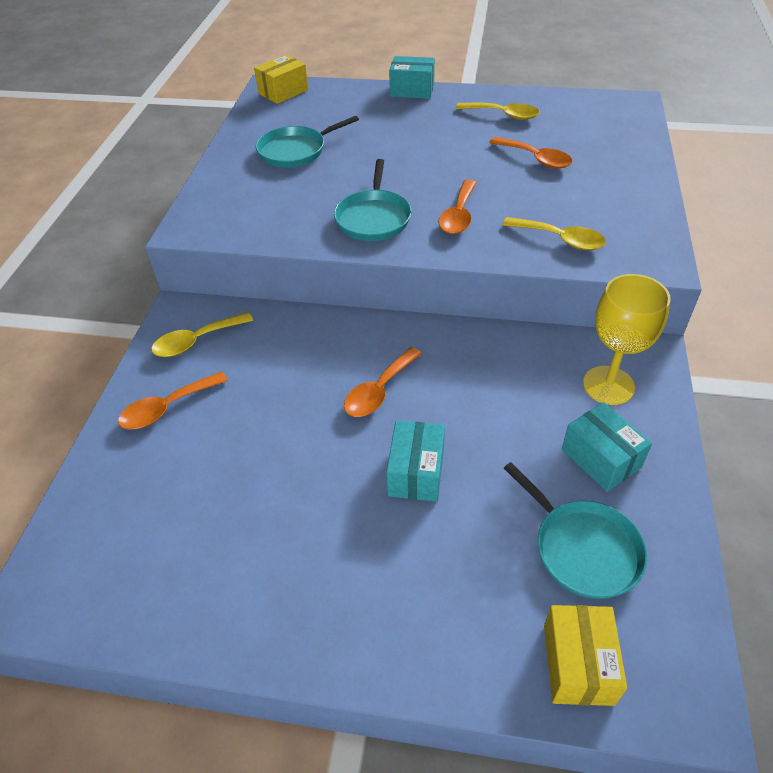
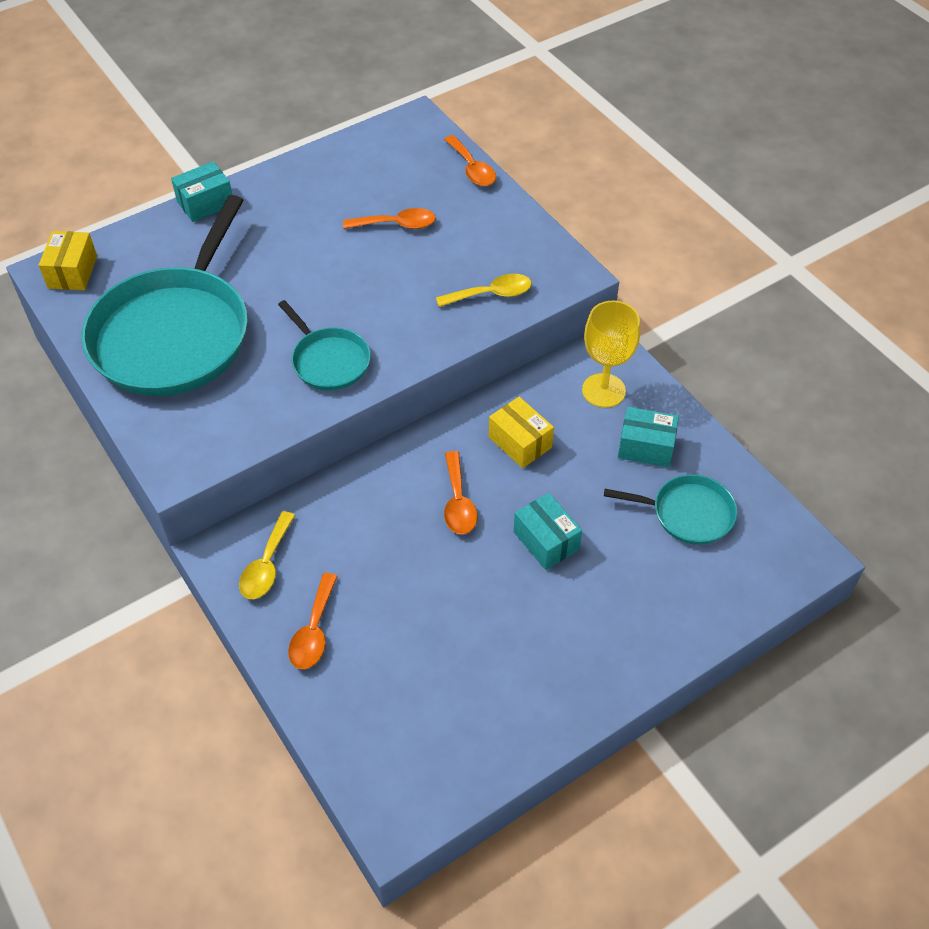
camera: 45 degrees left, 5 degrees up
turquoise pan [256,116,359,168] -> turquoise pan [81,195,248,396], size x2.09
orange spoon [438,180,477,234] -> orange spoon moved to [444,135,496,186]
yellow spoon [456,103,540,120] -> none
yellow box [544,605,627,706] -> yellow box moved to [489,397,554,468]

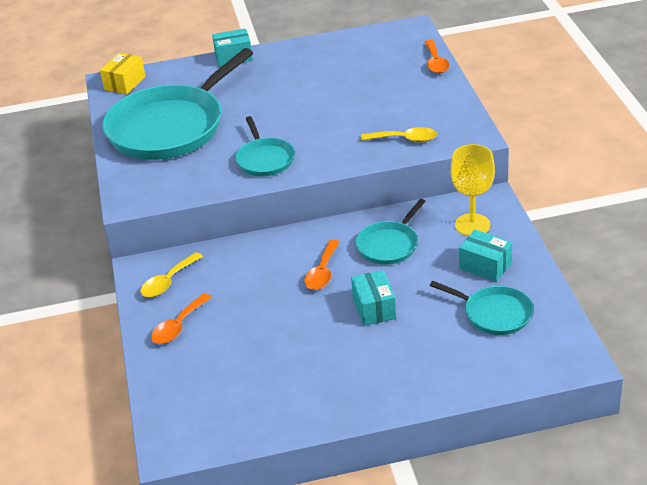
camera: 25 degrees right, 15 degrees down
orange spoon [343,208,436,229] -> none
yellow box [489,397,554,468] -> turquoise pan [356,199,426,265]

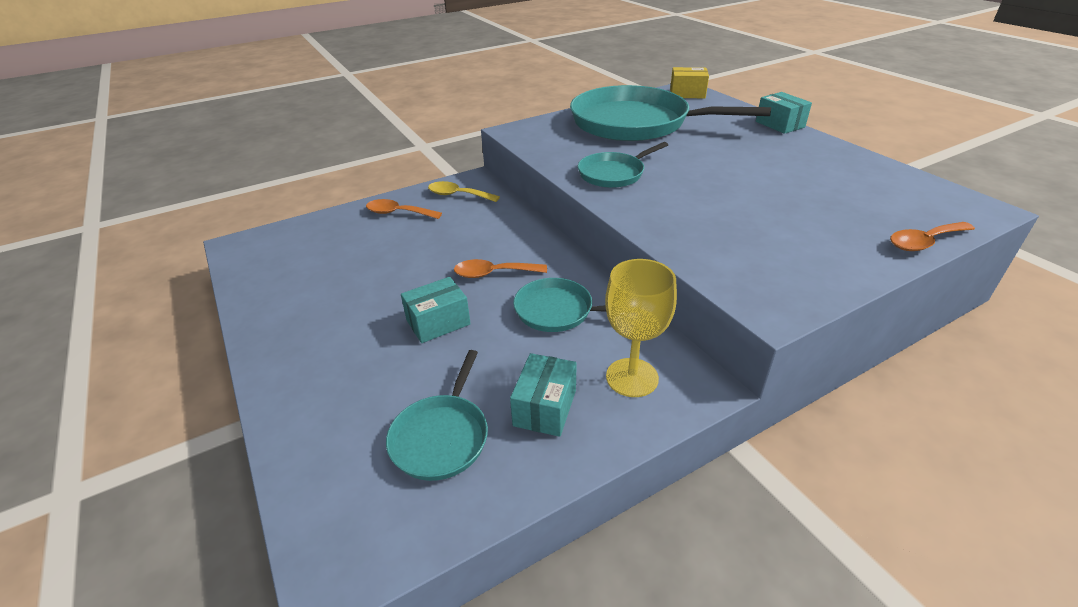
camera: 70 degrees right, 0 degrees up
yellow spoon [361,127,437,142] -> none

